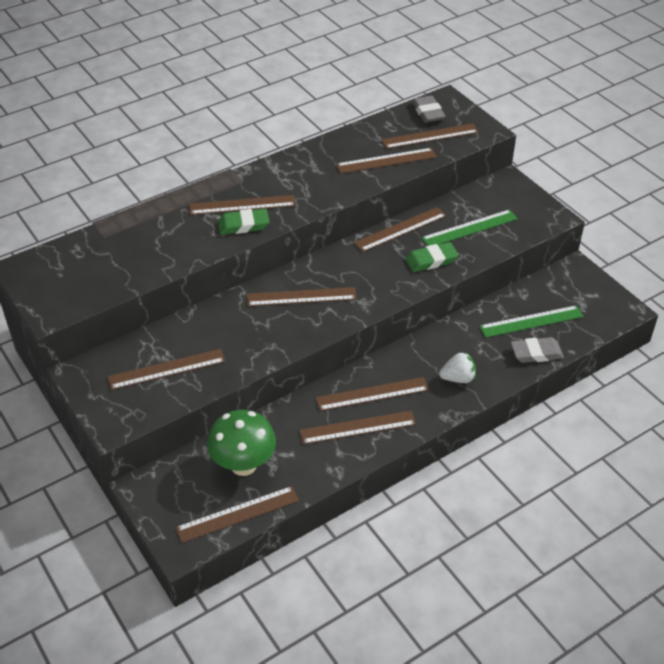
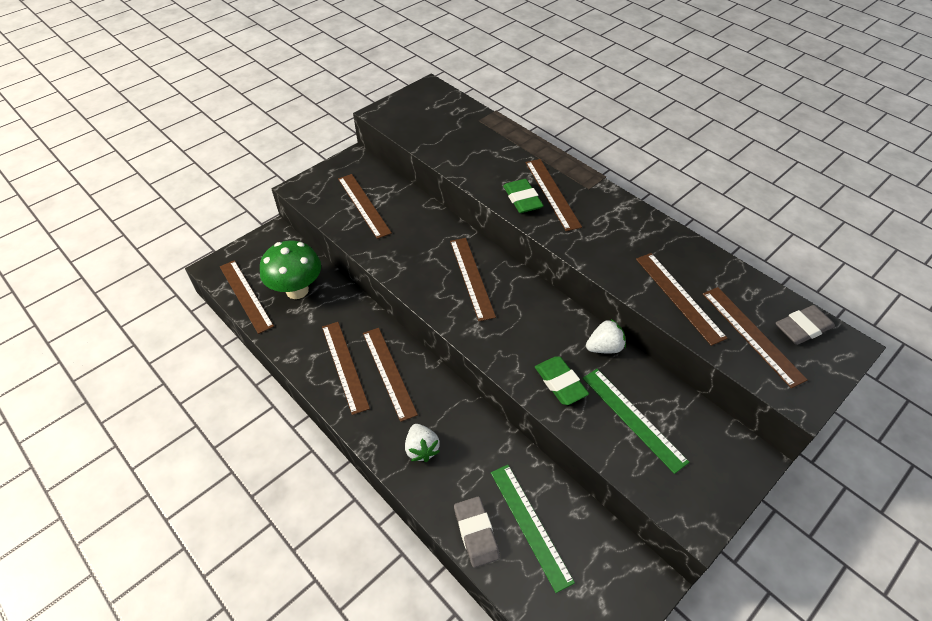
camera: 80 degrees right, 5 degrees up
brown ruler [354,207,447,252] -> white strawberry [586,318,626,353]

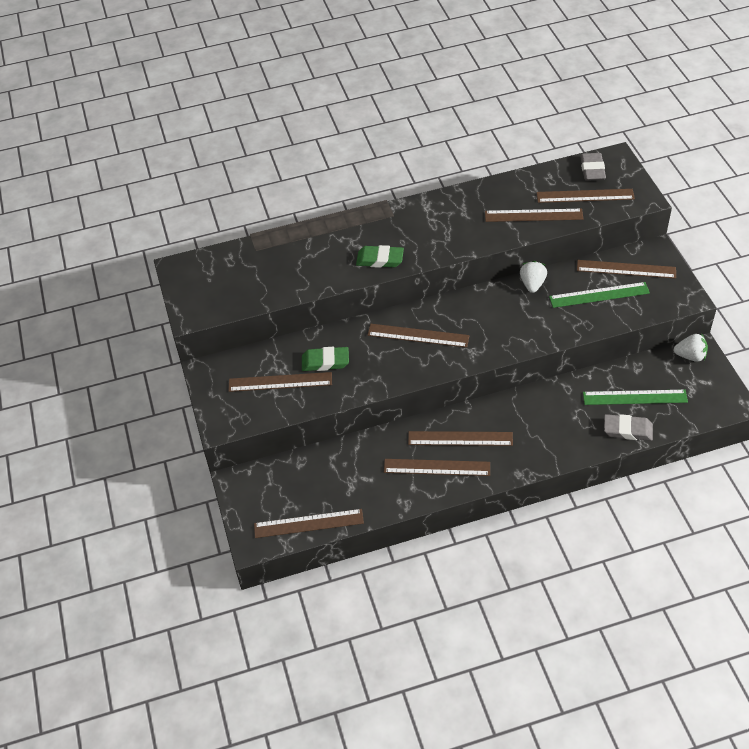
camera: 60 degrees left, 0 degrees up
green mushroom [260,241,321,299] -> none
white strawberry [405,424,440,462] -> white strawberry moved to [674,334,708,362]
brown ruler [526,159,582,231] -> brown ruler moved to [577,260,676,279]
green eraser [535,357,589,405] -> green eraser moved to [302,347,349,371]

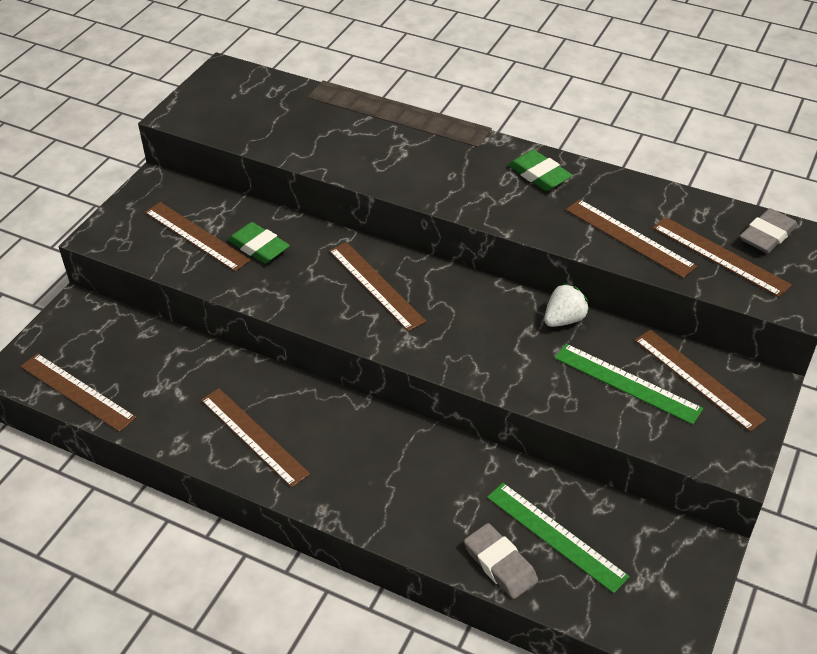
camera: 40 degrees right, 5 degrees down
green eraser [356,245,404,268] -> green eraser moved to [508,150,573,191]
brown ruler [408,431,513,446] -> none
white strawberry [674,334,708,362] -> none

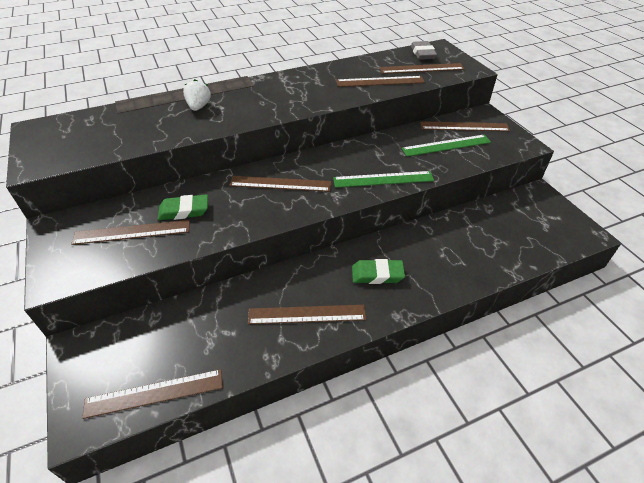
camera: 50 degrees left, 0 degrees up
grey eraser [464,523,538,599] -> none
green ruler [487,483,629,593] -> green ruler moved to [333,171,434,188]
green eraser [508,150,573,191] -> green eraser moved to [352,259,405,284]
white strawberry [544,283,589,327] -> white strawberry moved to [183,79,211,111]

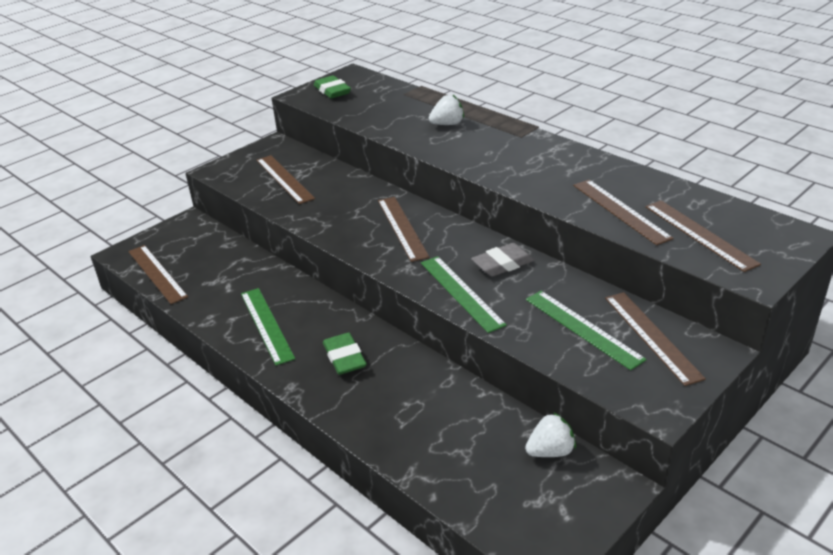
camera: 70 degrees right, 10 degrees down
green eraser [157,194,208,220] -> green eraser moved to [314,75,351,99]
brown ruler [248,305,366,324] -> green ruler [241,288,295,366]
grey eraser [411,41,437,60] -> grey eraser moved to [471,243,534,277]
none -> white strawberry [525,412,576,457]

